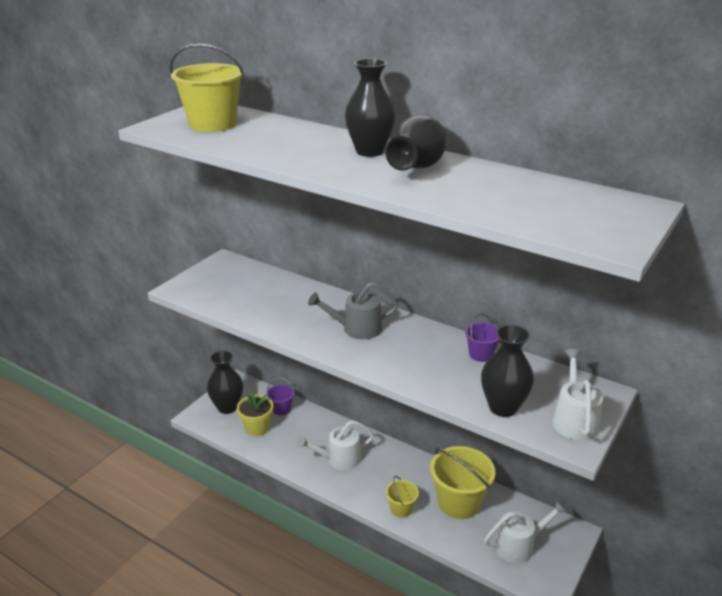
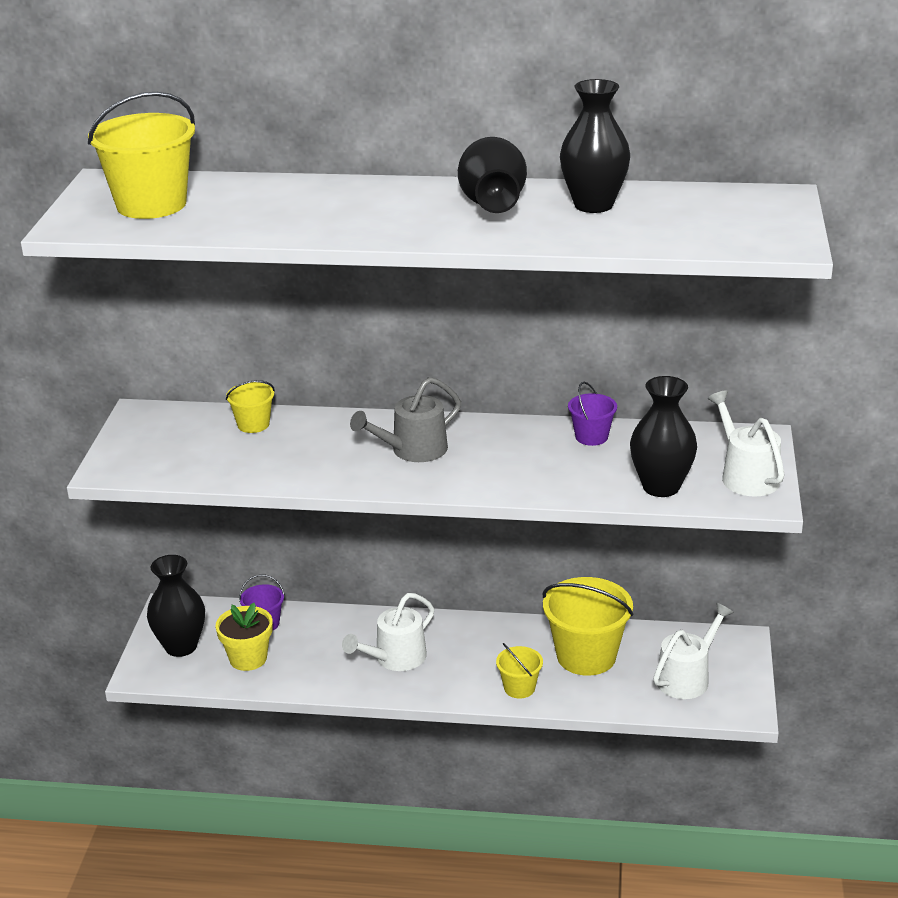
camera: 25 degrees left, 0 degrees up
black vase [345,58,396,157] -> black vase moved to [560,79,630,213]
none -> yellow bucket [226,380,275,433]

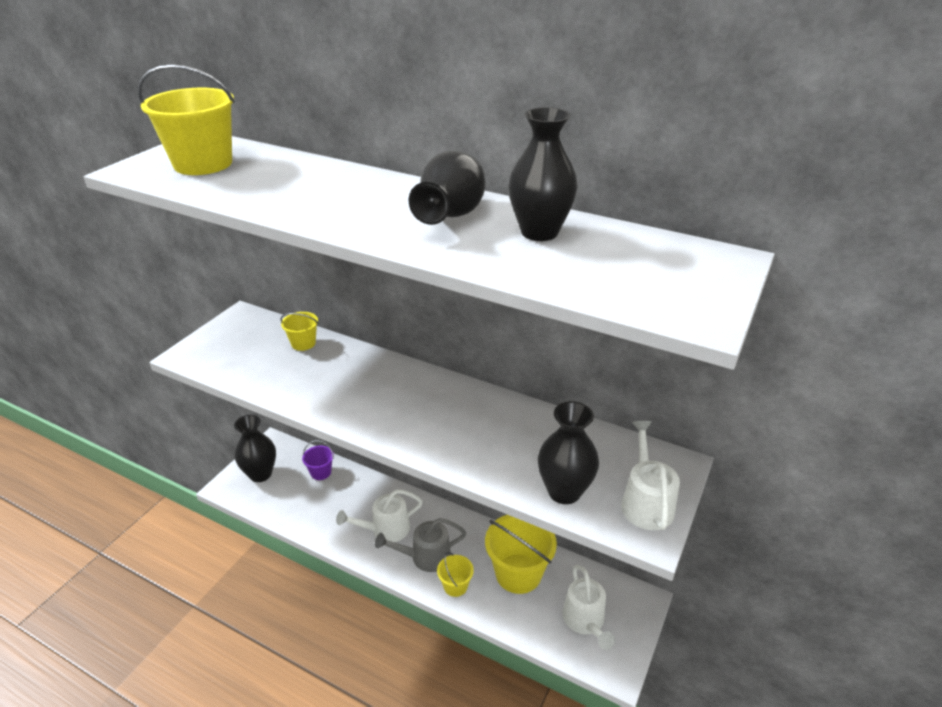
camera: 20 degrees right, 5 degrees up
yellow flower pot [216,603,273,671] -> none
grey watering can [350,377,461,462] -> grey watering can moved to [375,518,466,572]
purple bucket [568,382,617,446] -> none
white watering can [653,603,734,699] -> white watering can turned 105 degrees clockwise [562,565,615,650]

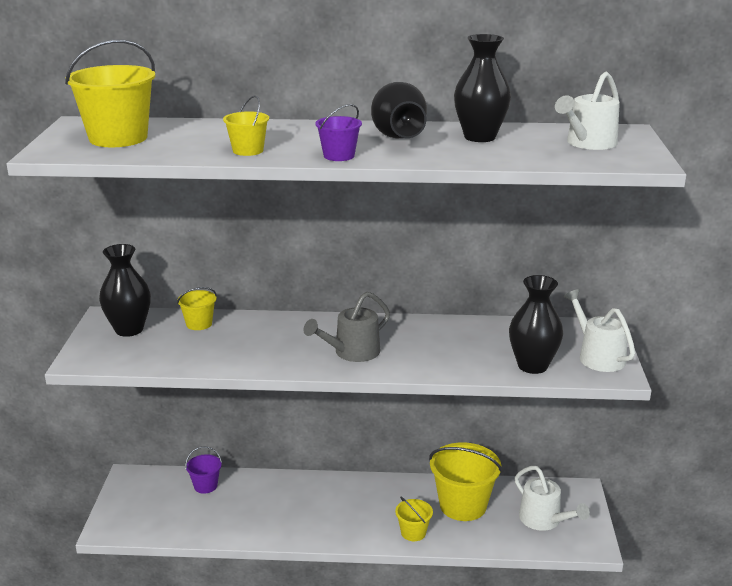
camera: 25 degrees left, 10 degrees down
black vase [234,415,276,482] -> black vase moved to [99,244,151,337]
white watering can [336,489,423,542] -> white watering can moved to [555,71,620,150]
grey watering can [375,518,466,572] -> grey watering can moved to [303,292,390,362]
none -> yellow bucket [223,95,269,156]
none -> purple bucket [315,104,362,161]

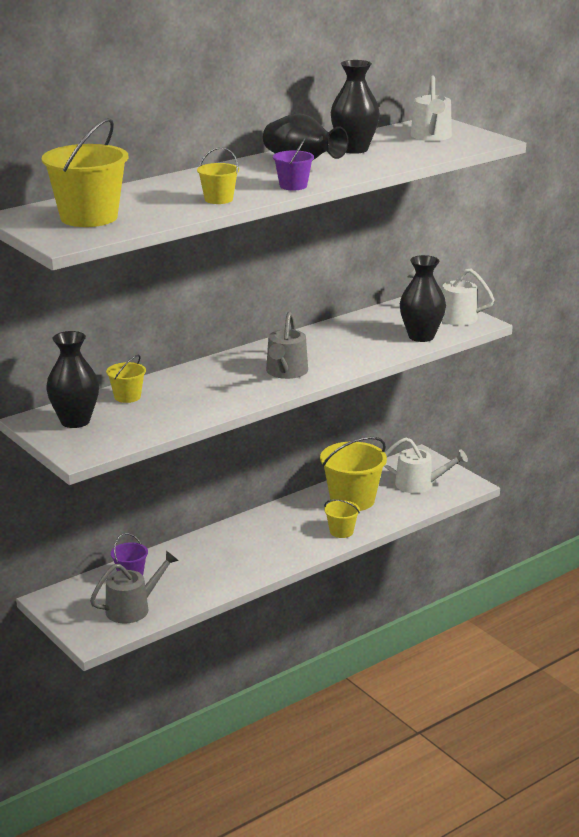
camera: 40 degrees left, 0 degrees up
none -> grey watering can [90,551,179,623]

